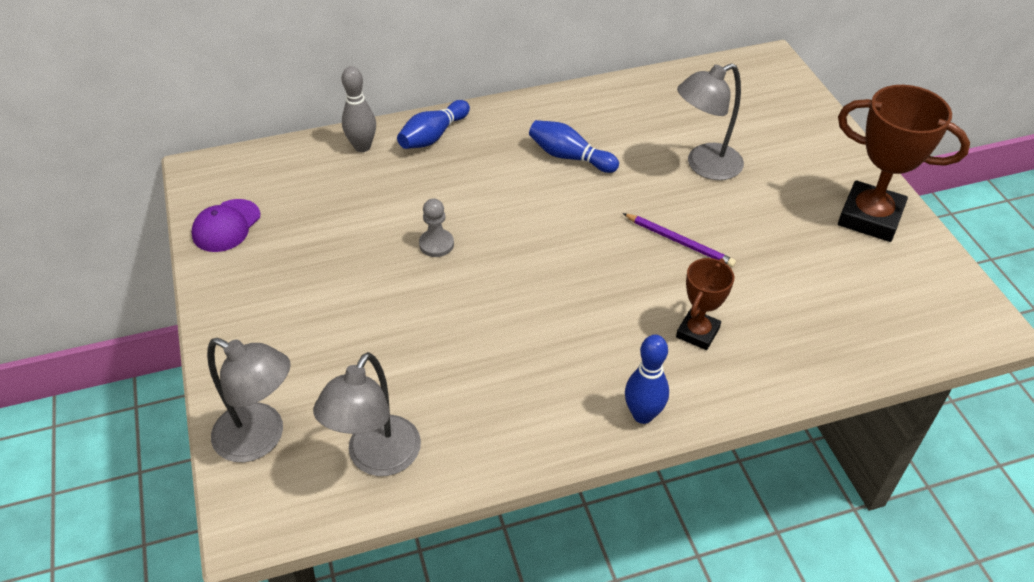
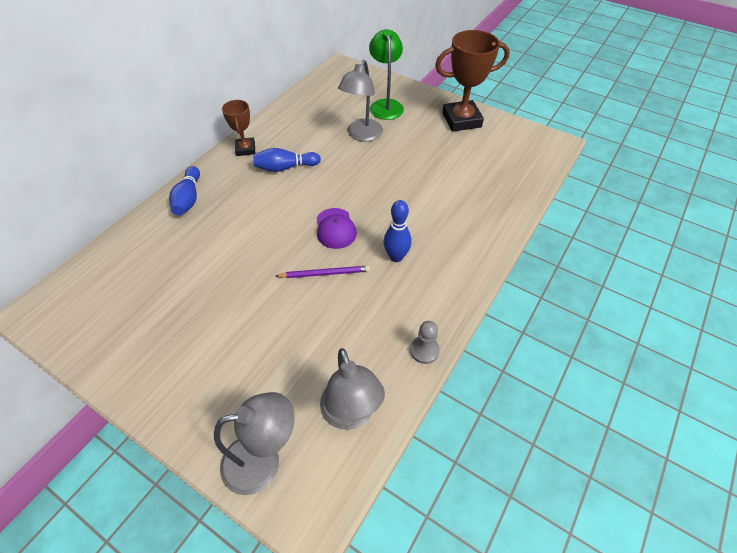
camera: 40 degrees left, 5 degrees up
purple cap [192,199,260,252] -> purple cap moved to [317,208,357,249]
grey bowling pin [342,66,376,152] -> none
grey pawn [419,198,454,257] -> grey pawn moved to [410,321,440,364]
purple pencil [623,213,736,267] -> purple pencil moved to [276,266,370,278]
blue bowling pin [625,335,669,424] -> blue bowling pin moved to [384,200,412,262]
brown trophy [676,258,734,350] -> brown trophy moved to [222,100,255,156]
none -> green lamp [369,29,404,120]

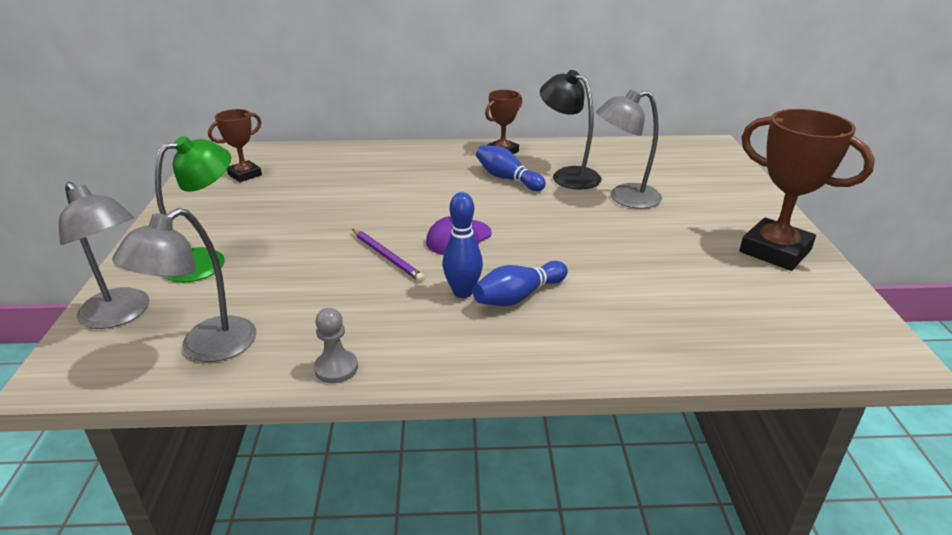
camera: 55 degrees right, 20 degrees down
blue bowling pin [169,166,200,215] -> blue bowling pin moved to [473,261,568,306]
green lamp [369,29,404,120] -> green lamp moved to [155,136,231,283]
none -> brown trophy [208,109,262,182]
none -> black lamp [540,70,601,189]

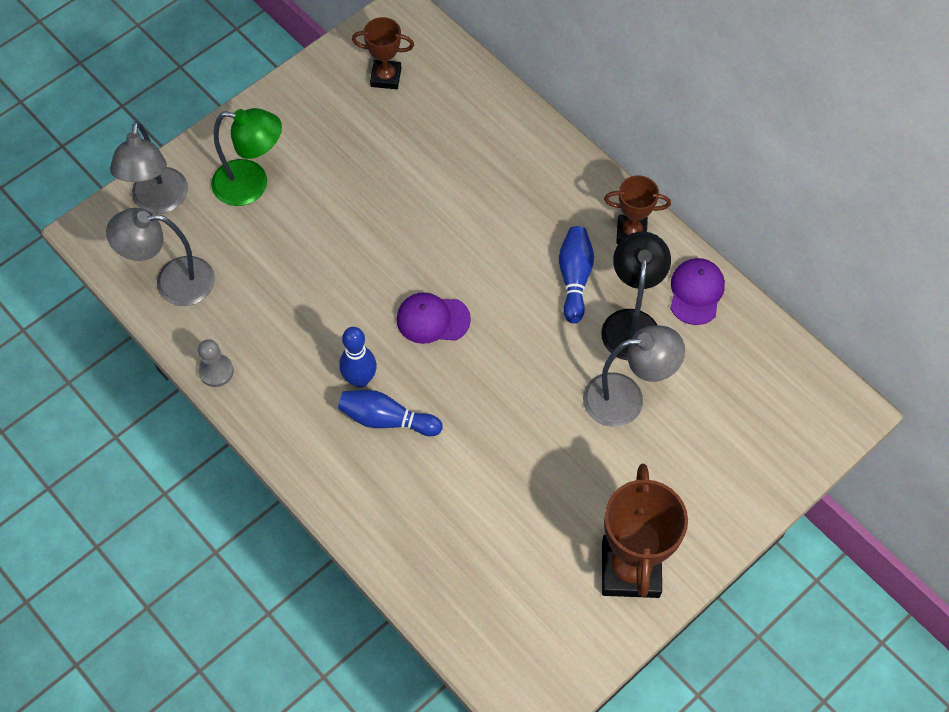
camera: 50 degrees right, 30 degrees up
purple pencil [352,229,425,282] -> none
grey lamp [596,90,662,209] -> grey lamp turned 135 degrees clockwise [583,325,685,427]
none -> purple cap [670,258,725,325]

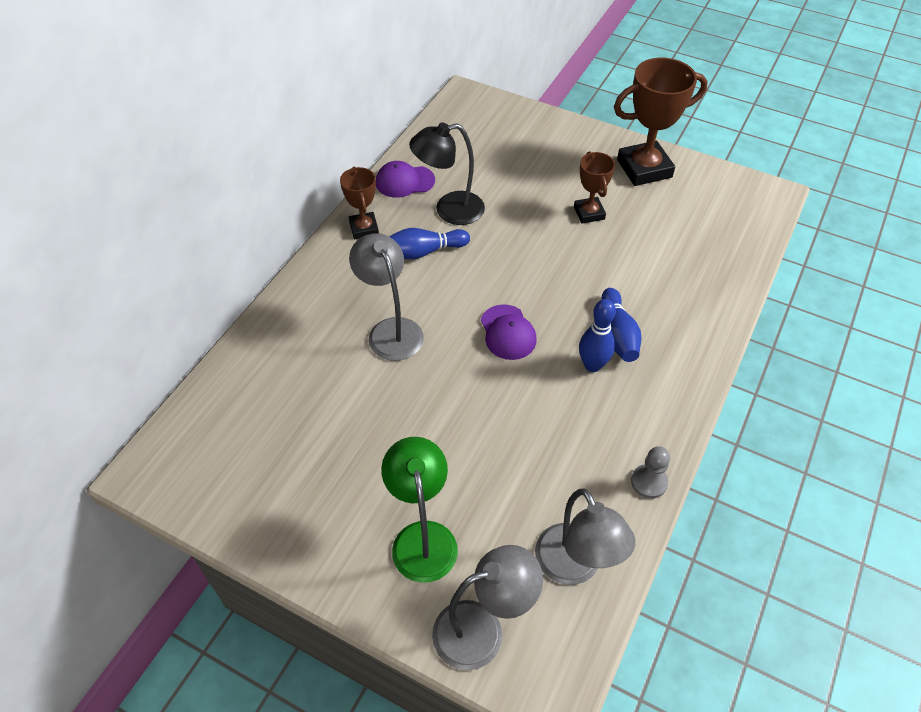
camera: 110 degrees left, 10 degrees down
brown trophy [352,17,414,89] -> brown trophy moved to [574,151,615,223]
grey lamp [583,325,685,427] -> grey lamp moved to [349,233,424,361]

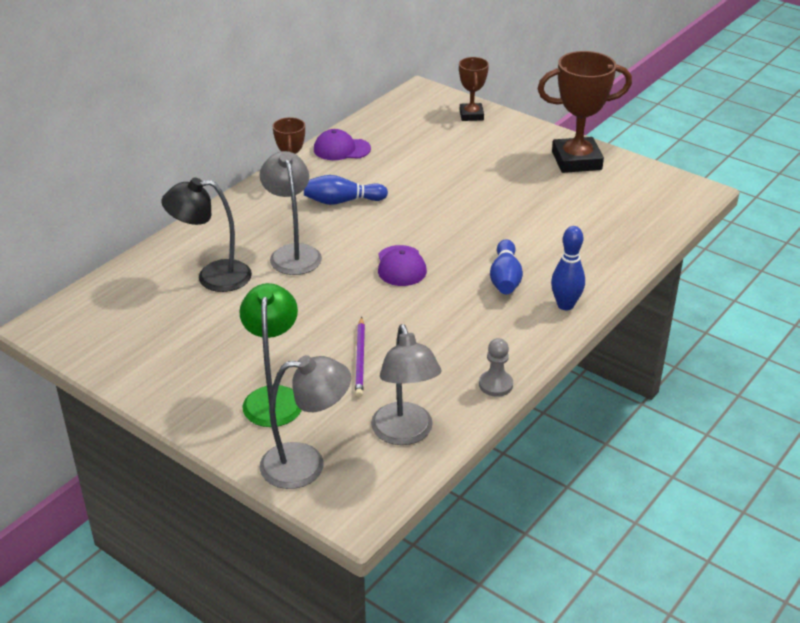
camera: 10 degrees right, 15 degrees down
black lamp [409,122,485,225] -> black lamp moved to [161,178,252,292]
brown trophy [574,151,615,223] -> brown trophy moved to [459,57,489,121]
blue bowling pin [579,299,616,372] -> blue bowling pin moved to [551,226,585,310]
none -> purple pencil [355,317,365,397]

